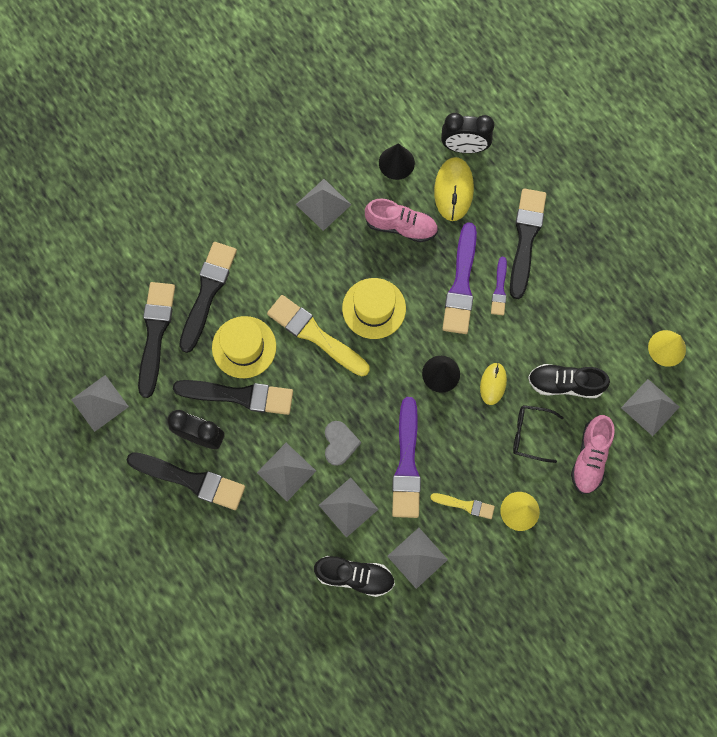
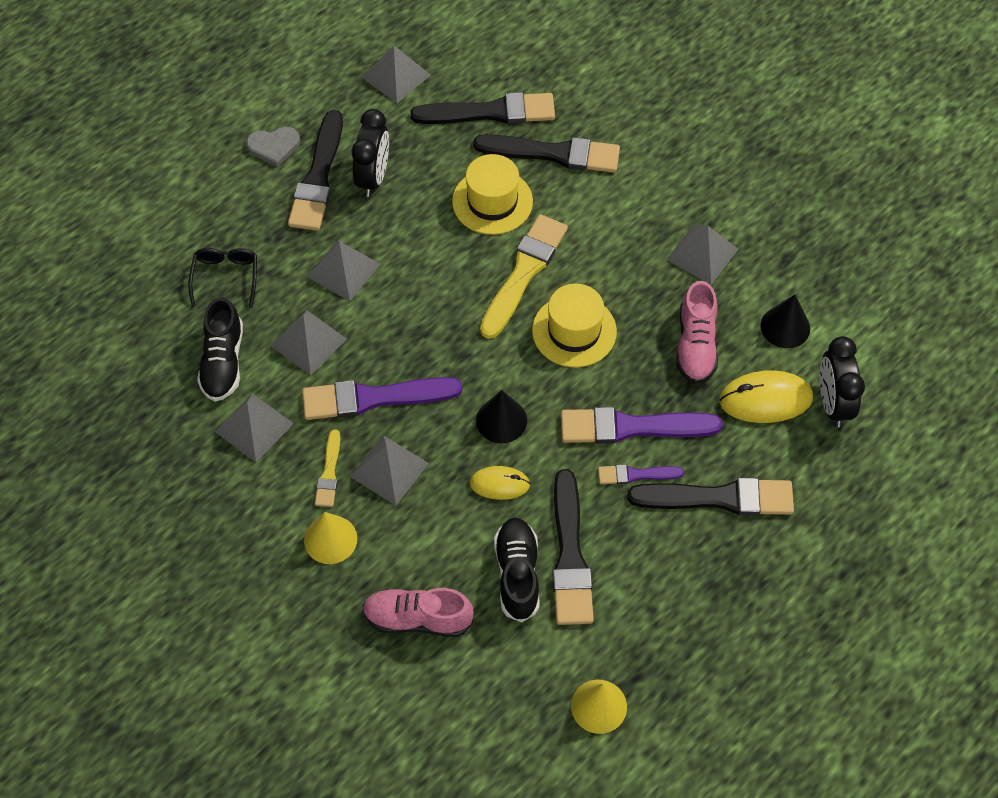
camera: 80 degrees right, 15 degrees down
black brush [173,380,293,415] -> black brush moved to [552,469,594,625]
grey heart [325,421,361,466] -> grey heart moved to [246,127,300,167]
black glasses [513,405,564,463] -> black glasses moved to [188,248,257,308]
grey pyramid [621,379,679,436] -> grey pyramid moved to [350,435,429,505]

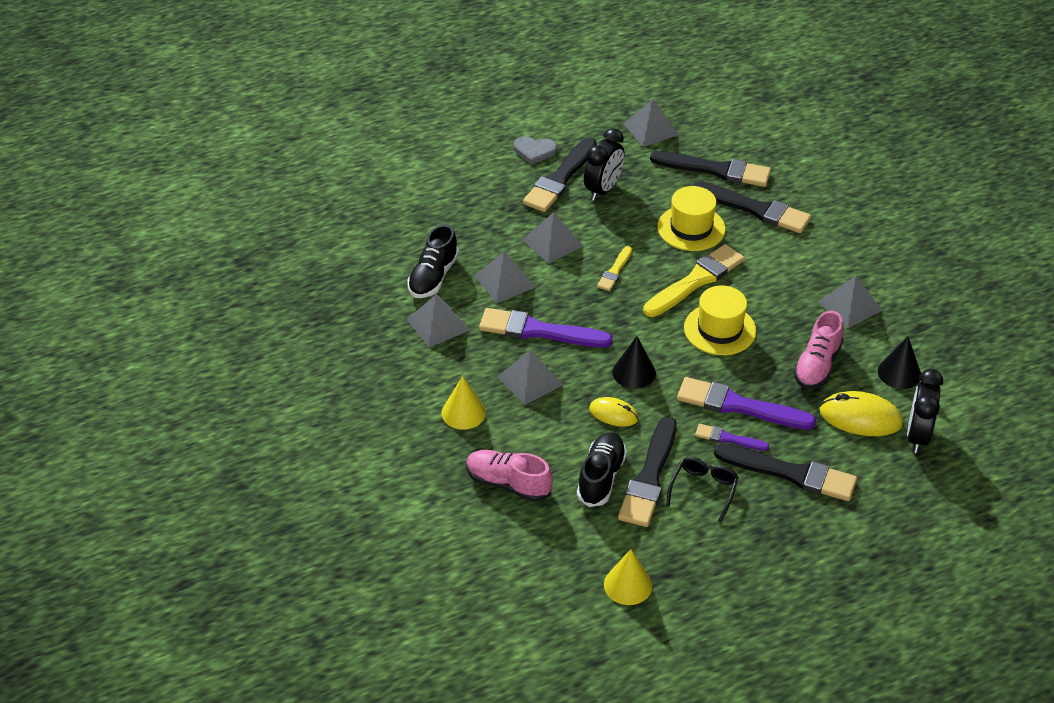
camera: 20 degrees right, 15 degrees down
black glasses [188,248,257,308] -> black glasses moved to [666,457,739,523]
yellow brush [315,429,340,507] -> yellow brush moved to [597,246,632,291]

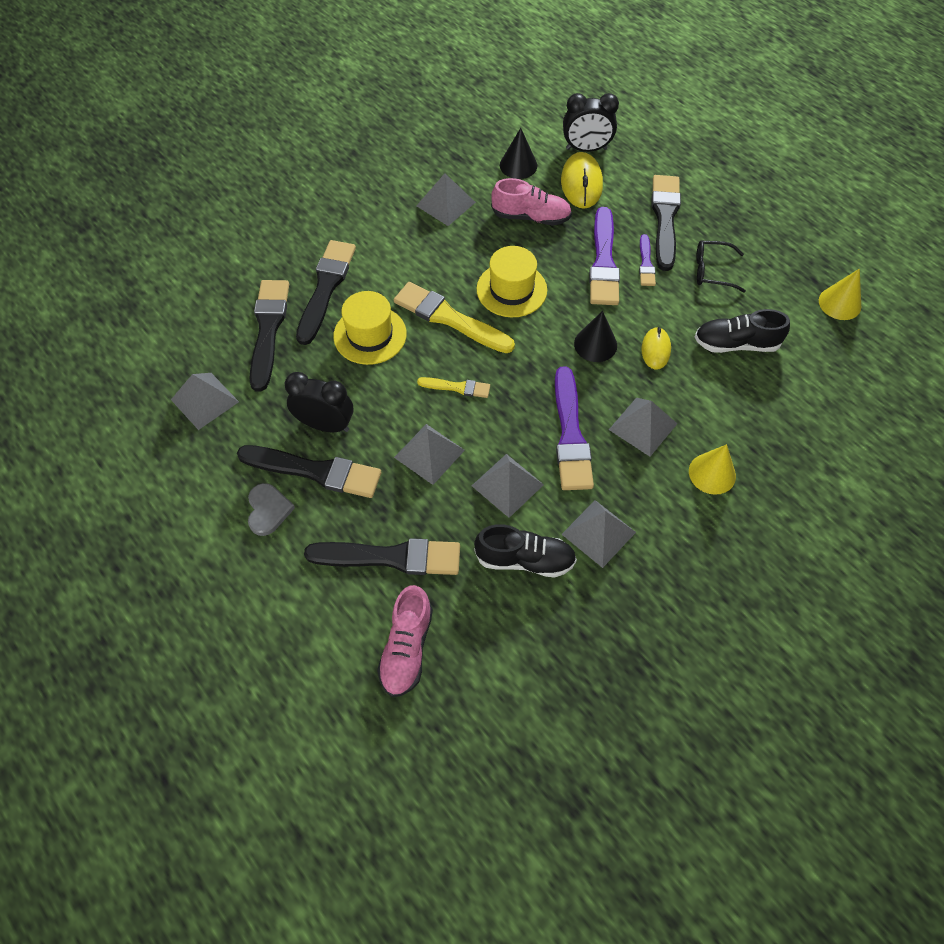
camera: 105 degrees left, 15 degrees up
pink shoe [466,450,553,502] -> pink shoe moved to [377,585,433,697]
black brush [618,416,677,527] -> black brush moved to [304,538,460,575]

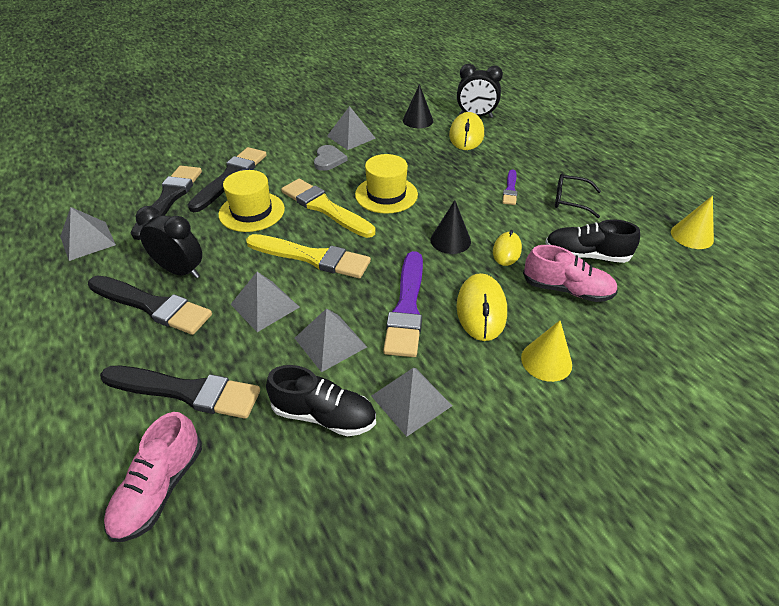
camera: 10 degrees right, 15 degrees down
grey heart [248,483,295,536] -> grey heart moved to [314,145,348,171]
yellow brush [417,377,490,398] -> yellow brush [246,234,371,278], size x1.91
pink shoe [491,178,572,226] -> pink shoe moved to [523,245,618,302]
purple brush [589,207,620,305] -> none
grey pyramid [609,398,677,456] -> yellow mouse [456,273,507,341]
black brush [652,175,681,271] -> none

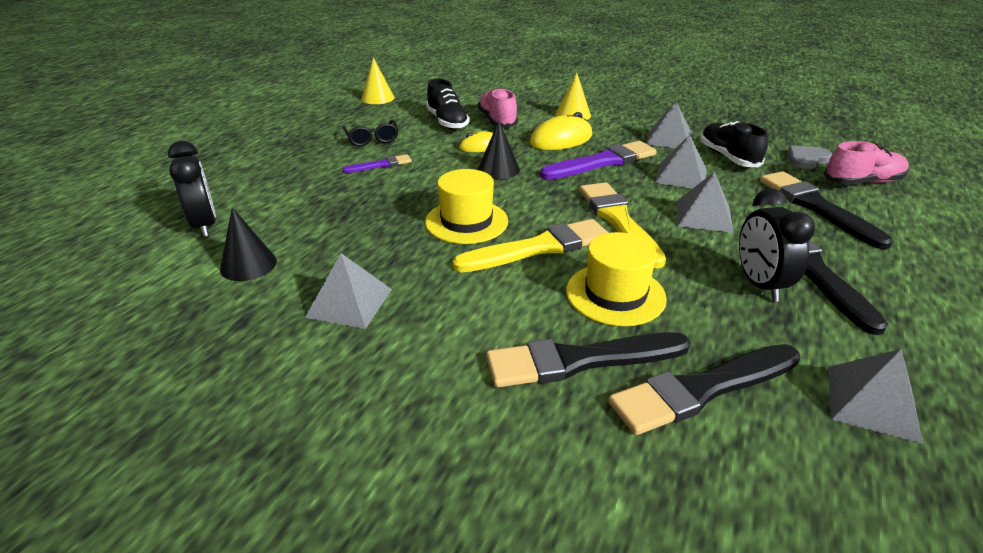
camera: 125 degrees left, 10 degrees down
yellow brush [281,179,375,238] -> yellow brush turned 120 degrees counterclockwise [452,219,608,272]
grey heart [314,145,348,171] -> grey heart moved to [787,145,832,169]
yellow mouse [449,112,484,150] -> none

